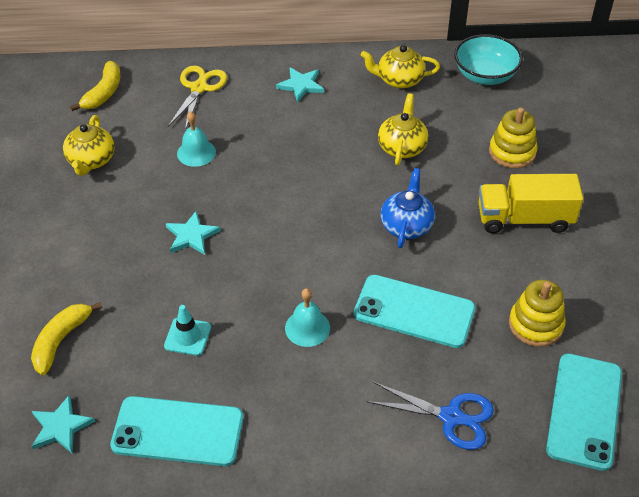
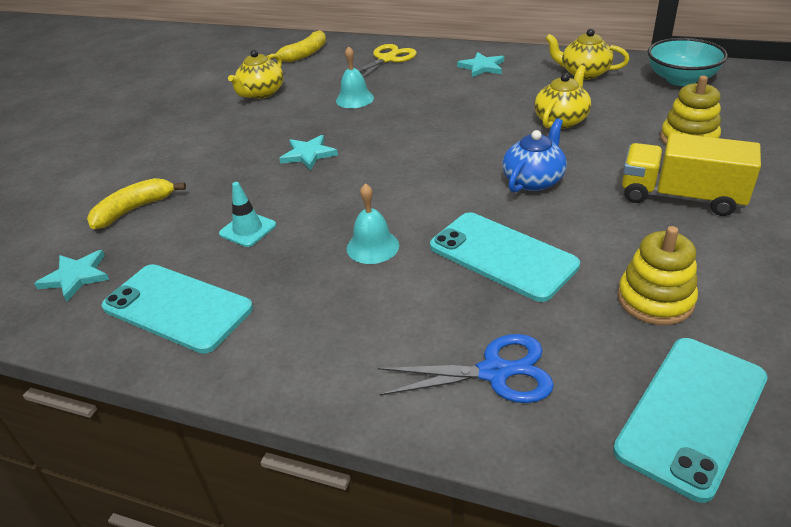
camera: 25 degrees right, 10 degrees down
blue scissors [367,382,494,450] -> blue scissors turned 45 degrees counterclockwise [378,334,554,403]

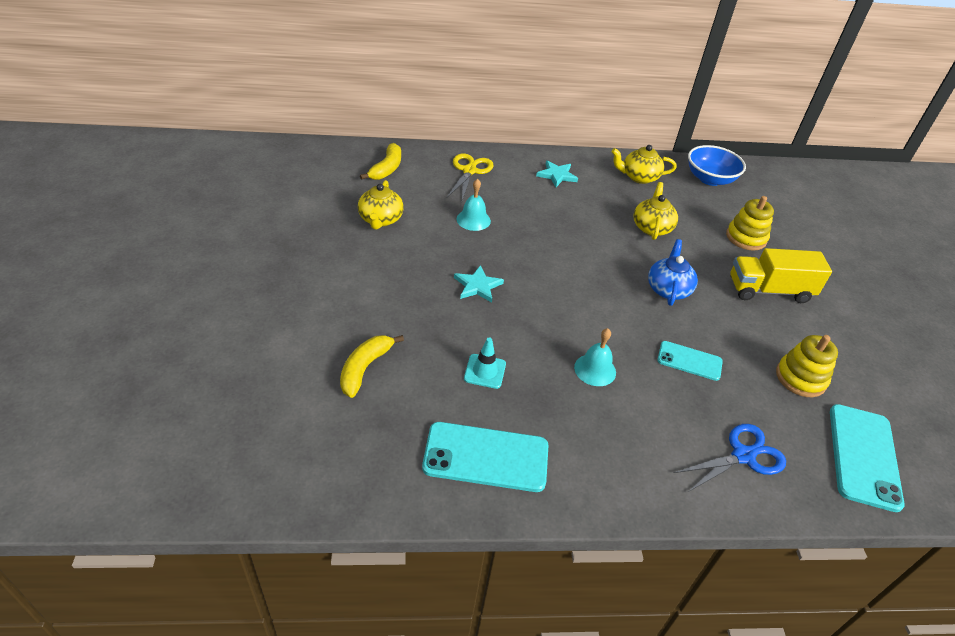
camera: 30 degrees left, 5 degrees up
turquoise star [34,250,109,302] -> none
turquoise phone [430,212,580,302] -> turquoise phone [657,341,723,381], size x0.59
turquoise bowl [647,38,728,86] -> blue bowl [688,145,746,186]

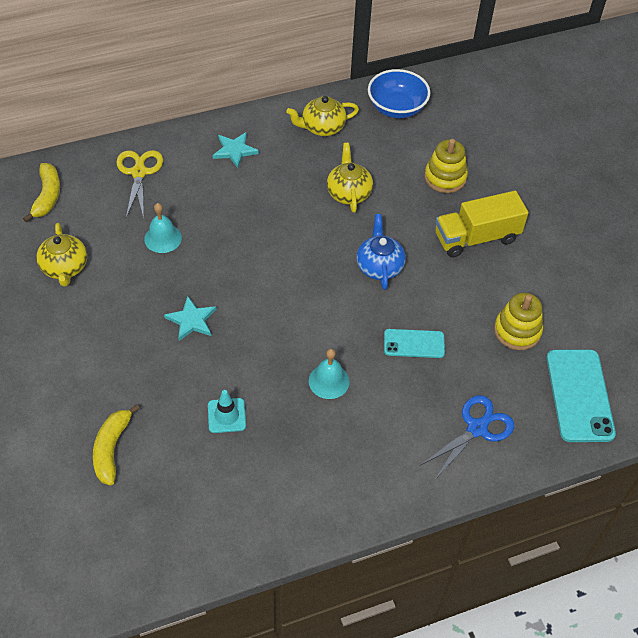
camera: 15 degrees left, 10 degrees up
turquoise phone [422,422,549,492] -> none

